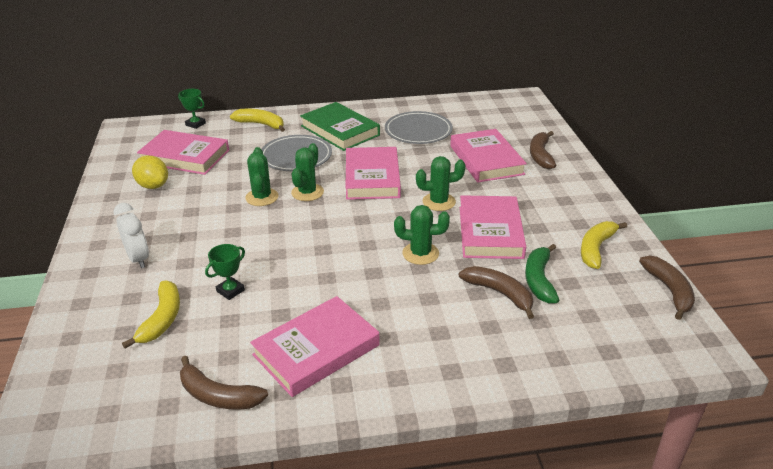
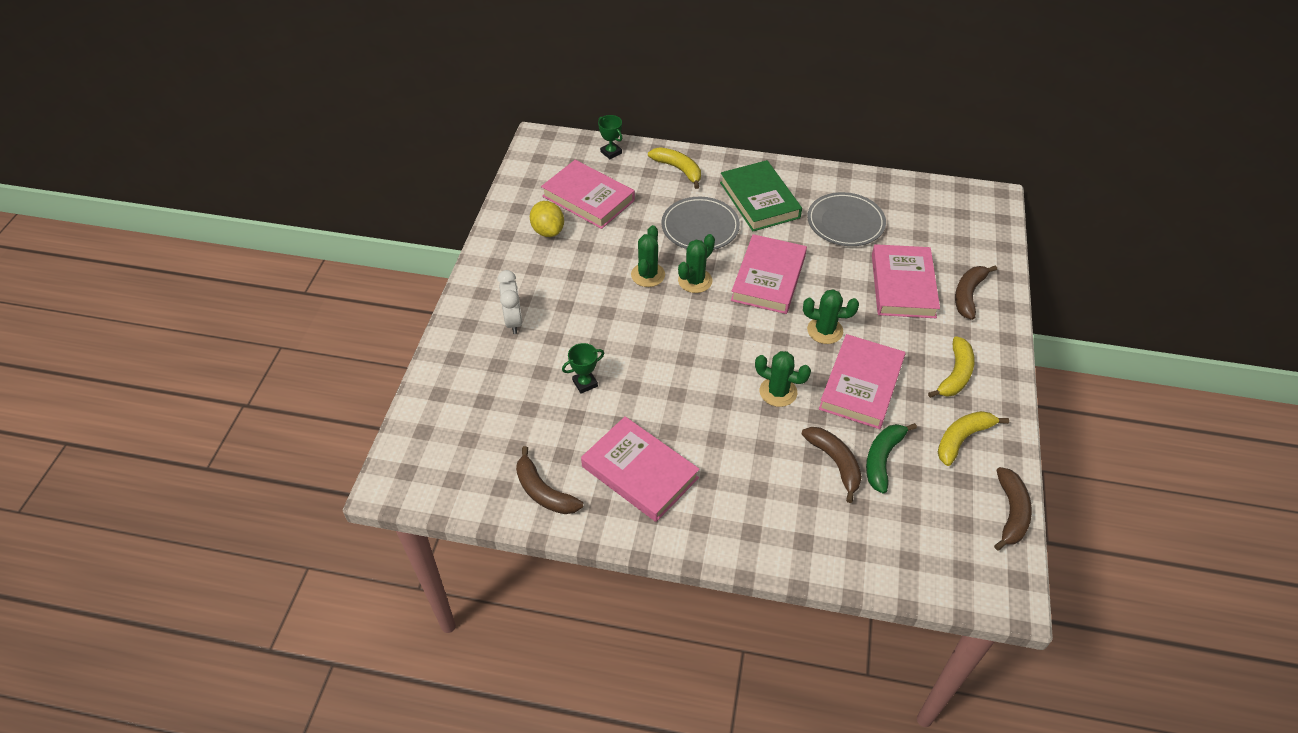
camera: 20 degrees right, 15 degrees up
yellow banana [122,280,180,349] -> yellow banana moved to [928,336,974,398]
pink book [250,296,380,397] -> pink book turned 60 degrees clockwise [581,416,700,522]

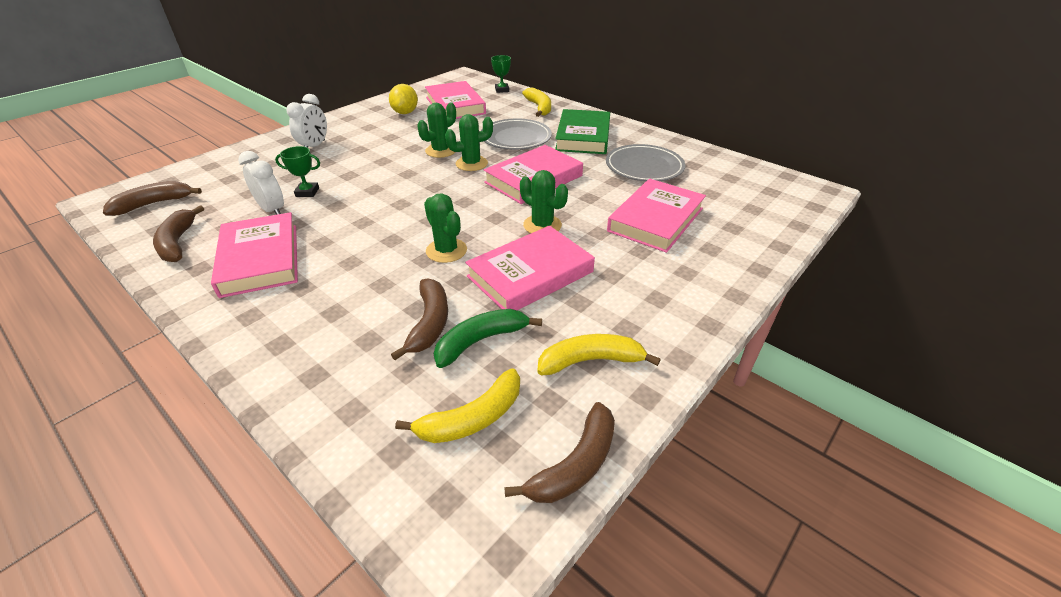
camera: 30 degrees right, 10 degrees down
yellow banana [928,336,974,398] -> yellow banana moved to [395,369,520,443]
brown banana [955,265,997,320] -> brown banana moved to [103,181,202,216]
none -> white clock [238,151,284,215]

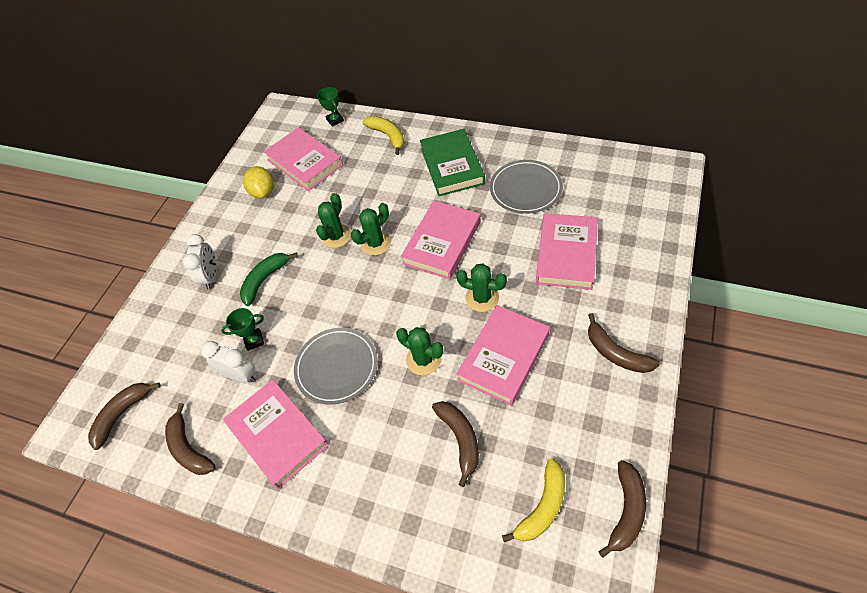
camera: 15 degrees left, 15 degrees up
green banana [434,309,542,368] -> green banana moved to [240,253,298,306]
grey plate [481,118,552,150] -> grey plate moved to [294,328,378,405]
yellow banana [537,334,661,375] -> none
none -> brown banana [588,313,660,373]

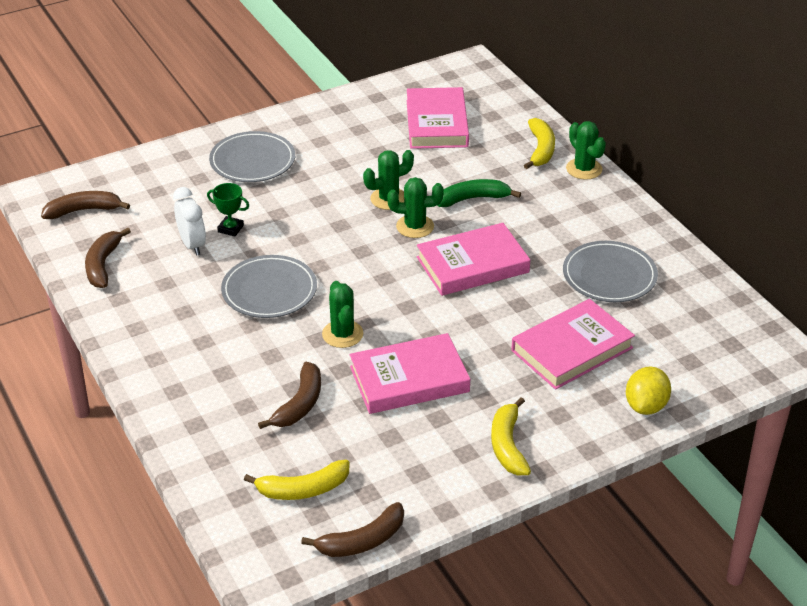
camera: 35 degrees right, 15 degrees down
white clock [183,234,217,289] -> grey plate [209,131,295,182]
pink book [223,379,329,489] -> none
green banana [240,253,298,306] -> green banana moved to [437,179,521,207]
yellow lemon [243,166,274,199] -> yellow lemon moved to [626,367,671,415]
green trophy [317,87,344,127] -> none
green book [420,129,485,196] -> none
green cactus [456,263,507,312] -> green cactus moved to [566,121,606,180]
brown banana [588,313,660,373] -> yellow banana [491,397,531,475]

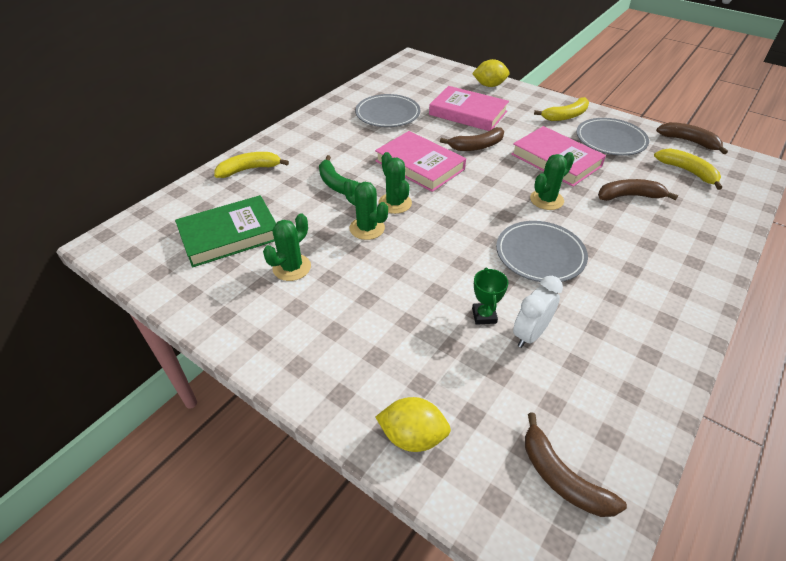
camera: 115 degrees left, 5 degrees up
brown banana [85,228,131,288] -> brown banana moved to [440,127,504,151]
grey plate [209,131,295,182] -> grey plate moved to [576,118,649,156]
pink book [407,87,469,149] -> green book [175,195,276,268]
green cactus [566,121,606,180] -> green cactus moved to [263,213,311,281]
none -> yellow lemon [375,397,451,452]

